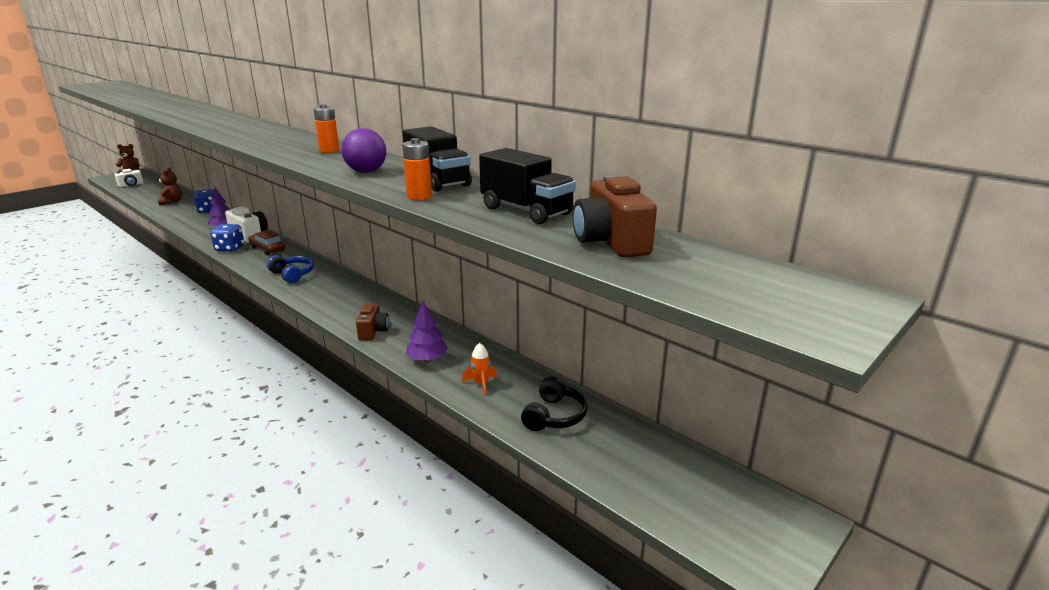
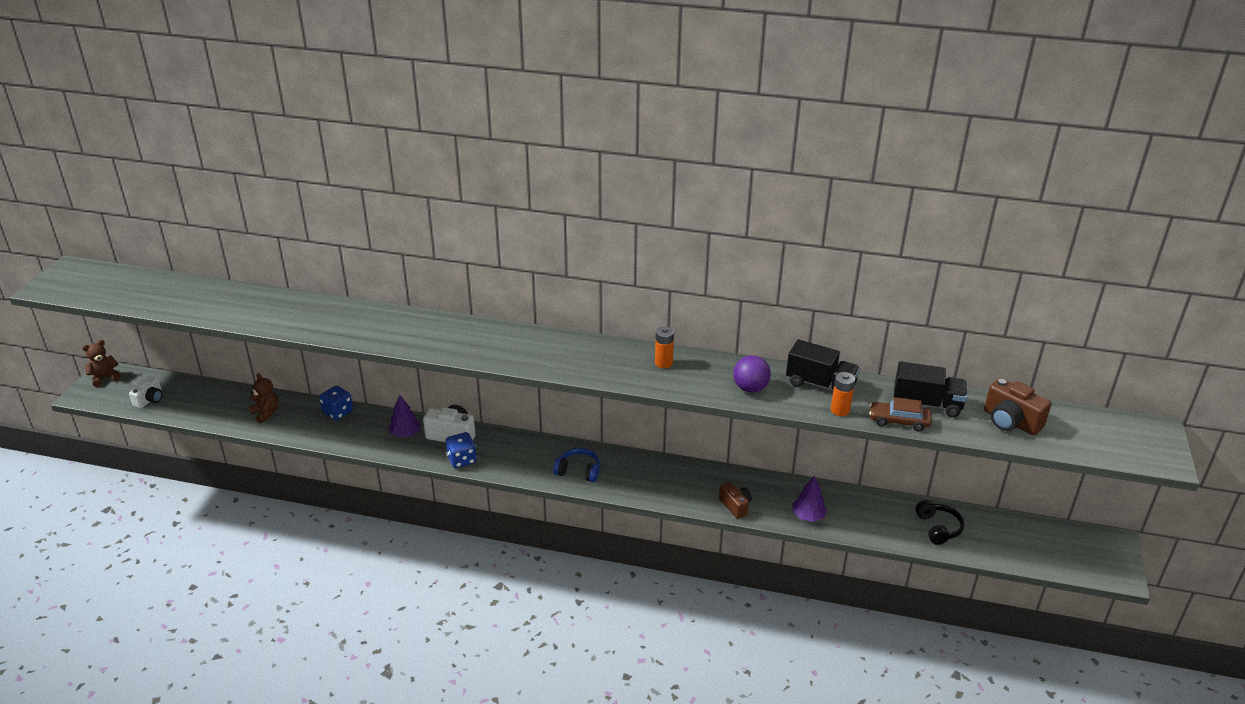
camera: 30 degrees left, 10 degrees up
brown car [248,230,285,255] -> brown car moved to [869,397,932,431]
orange rocket [462,343,497,396] -> none

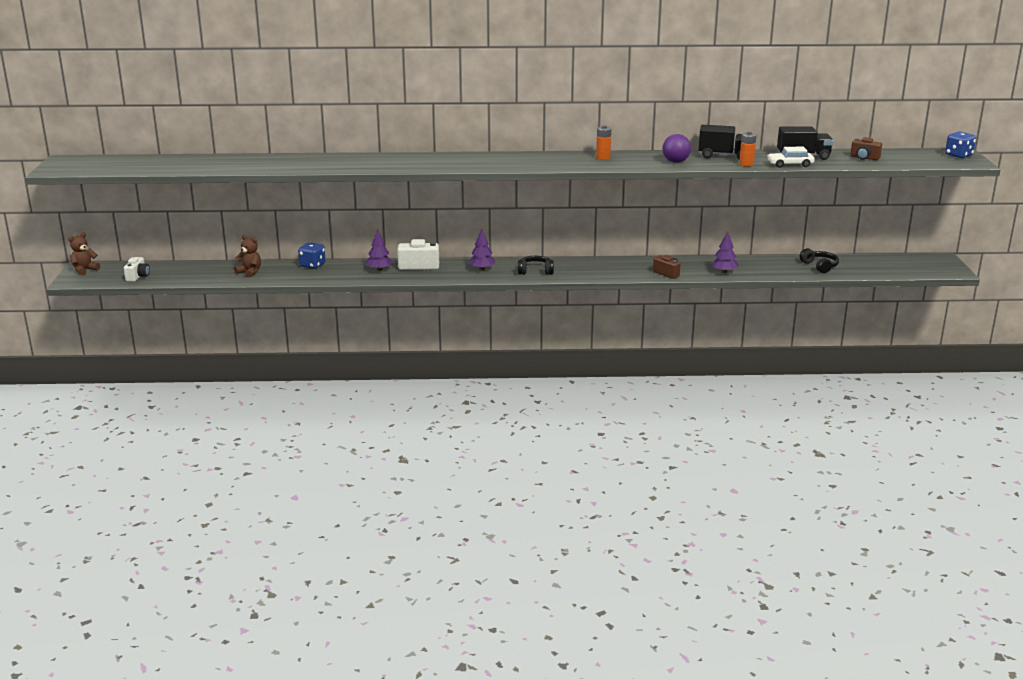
camera: 15 degrees left, 10 degrees down
blue dice [446,432,477,468] -> blue dice moved to [945,131,976,158]
blue headphones [553,448,600,482] -> black headphones [518,256,554,275]
brown car [869,397,932,431] -> white car [767,146,815,168]
brown camera [984,378,1051,435] -> brown camera [850,137,882,160], size x0.66
none -> purple tree [468,229,496,270]

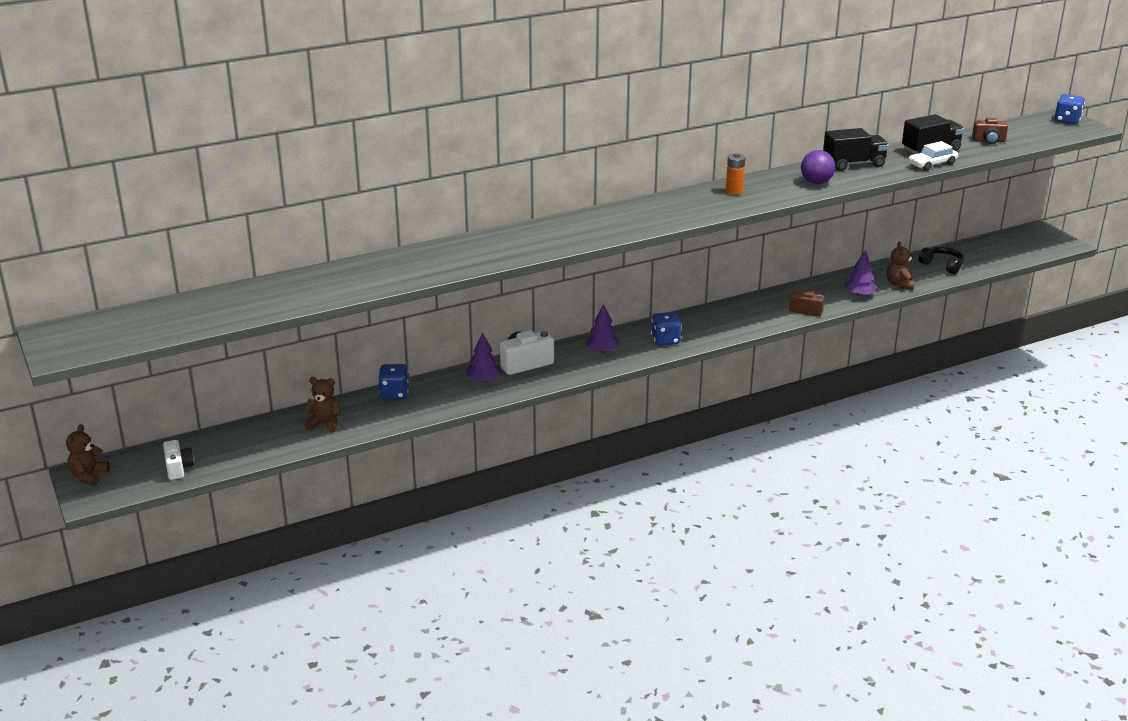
camera: 25 degrees left, 5 degrees up
black headphones [518,256,554,275] -> blue dice [651,312,681,346]
orange battery [739,131,756,167] -> none
none -> brown teddy bear [887,242,915,290]

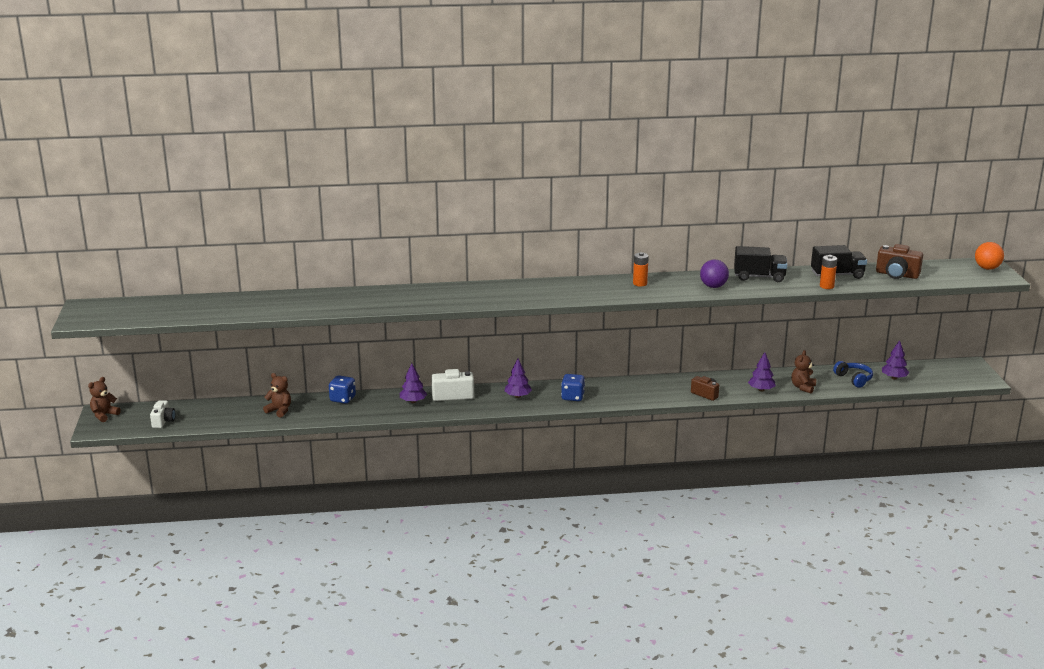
camera: 20 degrees right, 5 degrees down
white car [908,141,958,171] -> orange battery [820,255,837,289]
black headphones [919,247,964,274] -> blue headphones [833,361,873,388]
brown camera [972,118,1008,144] -> brown camera [876,244,923,279], size x1.50
blue dice [1054,94,1085,125] -> orange ball [975,242,1004,269]
none -> purple tree [882,340,909,379]

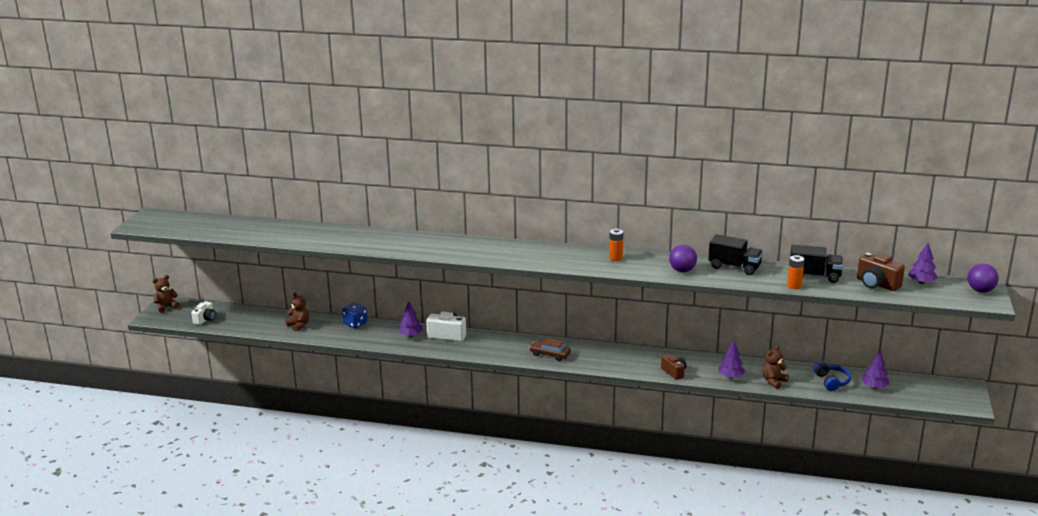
camera: 20 degrees right, 0 degrees up
purple tree [505,359,532,398] -> purple tree moved to [908,243,938,284]
blue dice [561,374,585,401] -> brown car [529,338,571,361]
orange ball [975,242,1004,269] -> purple ball [968,264,999,293]

